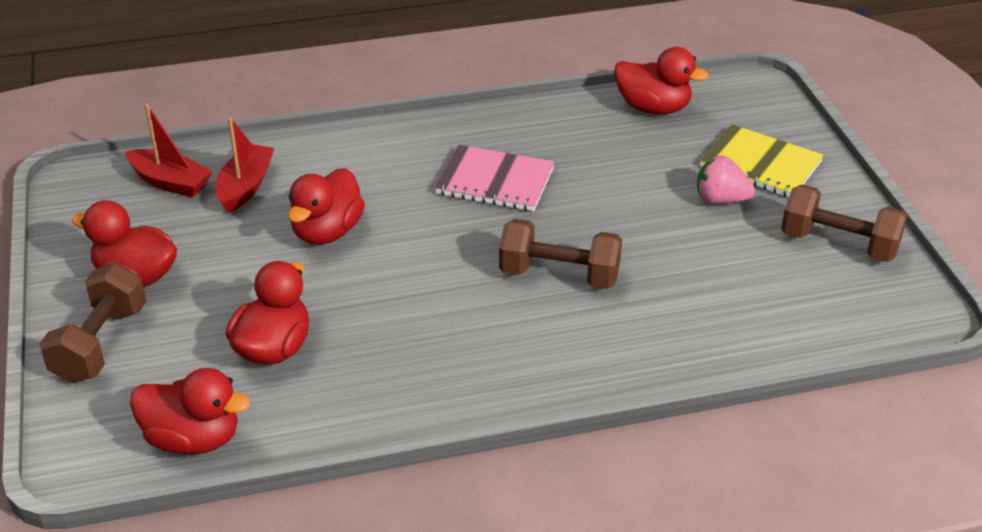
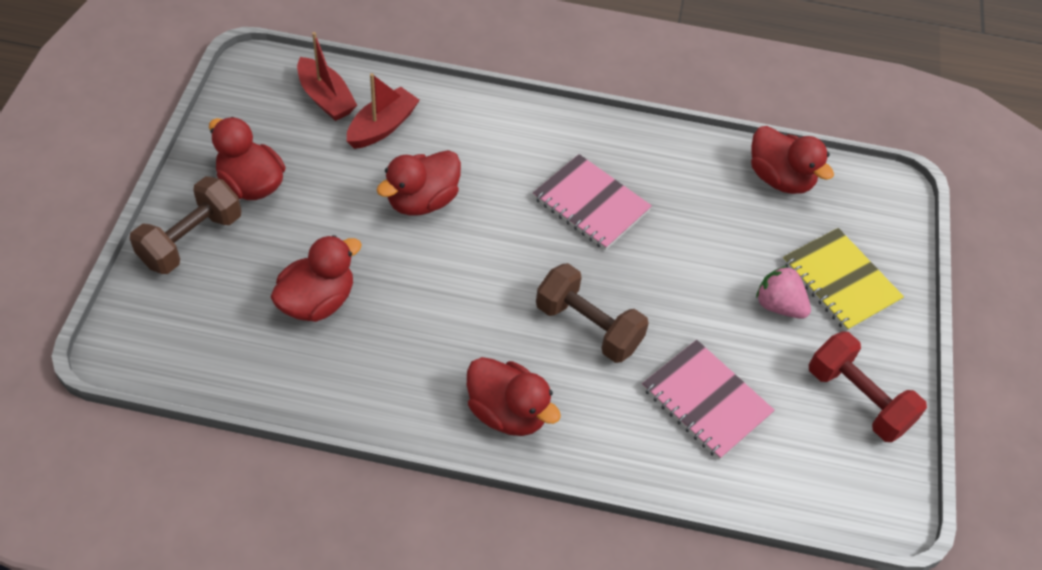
camera: 20 degrees right, 15 degrees up
red duck [130,368,250,455] -> red duck moved to [467,357,561,436]
brown dumbbell [781,185,907,262] -> red dumbbell [809,332,927,442]
none -> pink notebook [642,340,775,460]

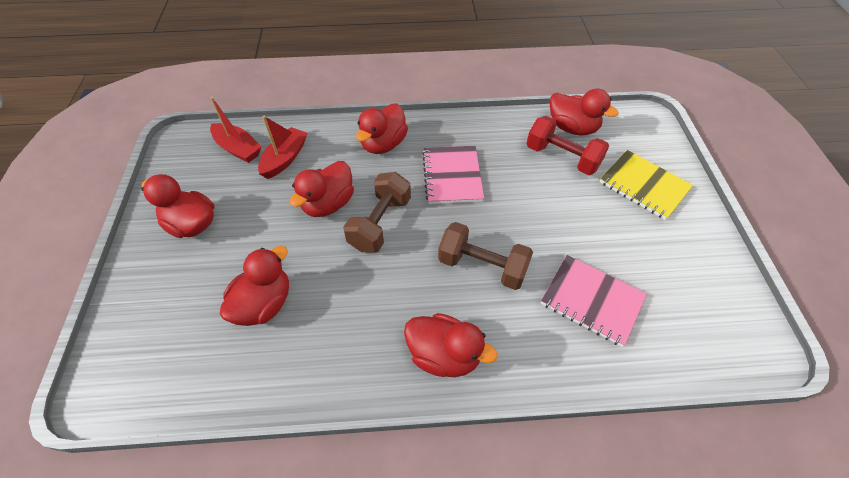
camera: 10 degrees left, 0 degrees up
brown dumbbell [130,176,241,274] -> brown dumbbell moved to [343,172,411,253]
pink notebook [533,154,652,250] -> pink notebook turned 60 degrees clockwise [422,146,484,204]
pink strawberry [756,266,811,319] -> none
red dumbbell [809,332,927,442] -> red dumbbell moved to [526,116,609,175]
none -> red duck [356,103,408,154]

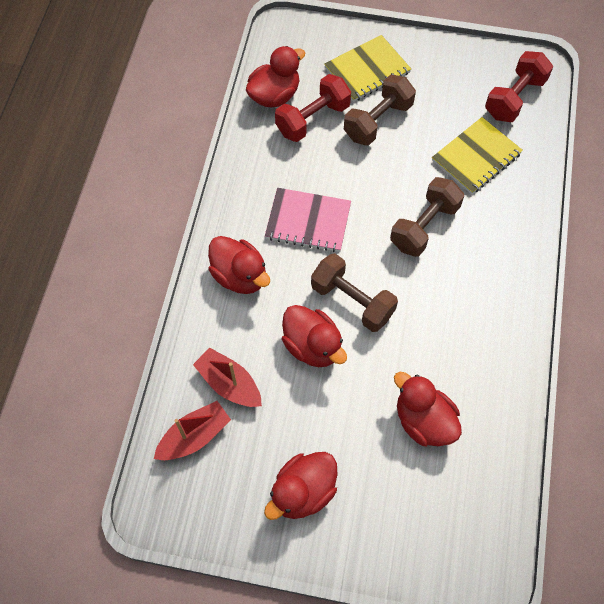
camera: 75 degrees left, 10 degrees up
red duck [404,313,498,377] -> none
pink notebook [541,255,647,347] -> yellow notebook [432,117,523,194]
none -> brown dumbbell [344,74,416,146]
none -> red dumbbell [485,51,553,122]

